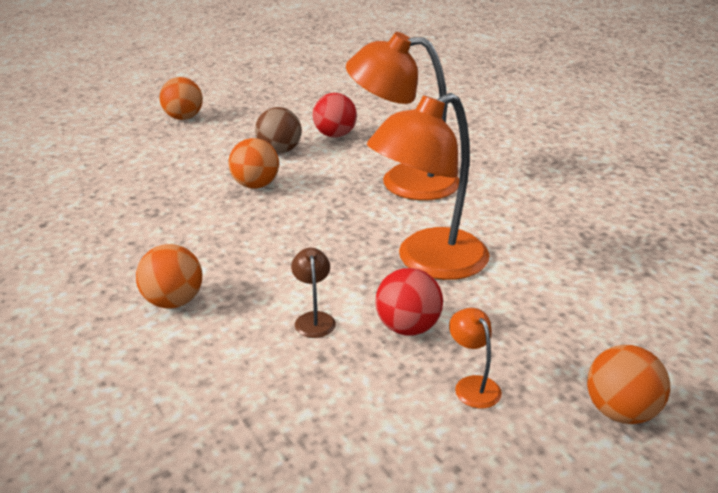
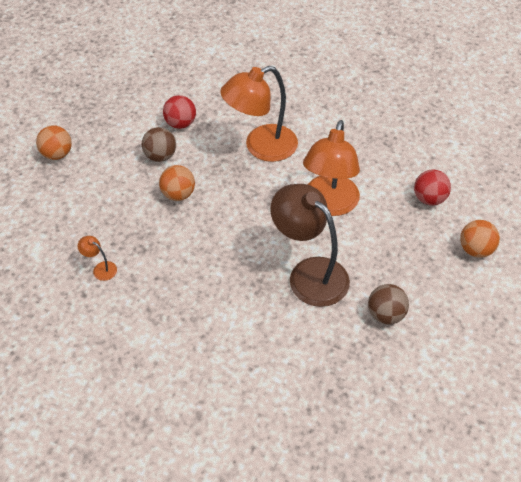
camera: 35 degrees left, 20 degrees up
orange ball [136,244,202,309] -> none
brown lamp [291,248,336,338] -> brown lamp [270,184,350,307], size x2.50
red ball [375,268,443,336] -> red ball moved to [414,170,451,205]
orange lamp [449,308,502,408] -> orange lamp moved to [78,236,117,281]
none -> brown ball [368,284,409,325]

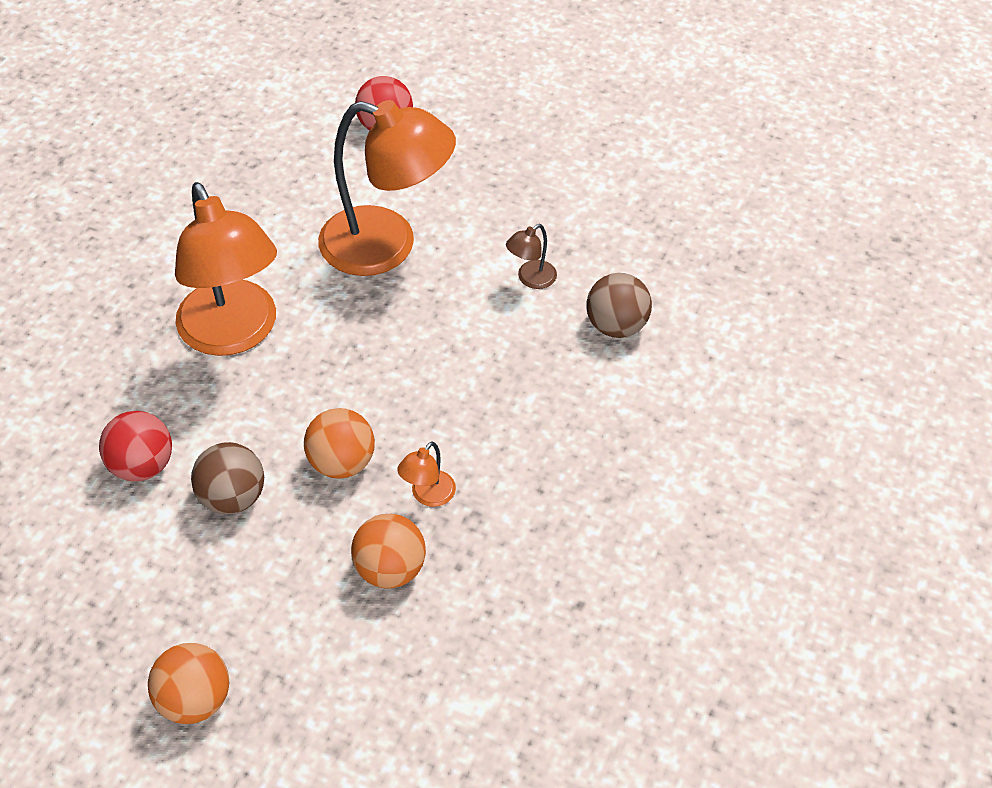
camera: 90 degrees left, 0 degrees up
orange lamp [78,236,117,281] -> orange lamp moved to [397,441,456,507]
brown lamp [270,184,350,307] -> brown lamp [506,224,557,289], size x0.40
brown ball [368,284,409,325] -> brown ball moved to [587,273,652,338]
orange ball [460,220,500,258] -> orange ball moved to [351,514,426,589]

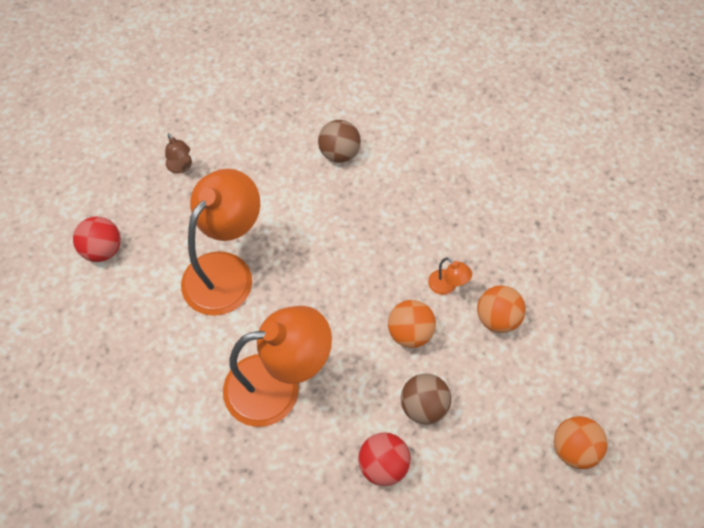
camera: 75 degrees left, 10 degrees up
brown lamp [506,224,557,289] -> brown lamp moved to [165,133,192,174]

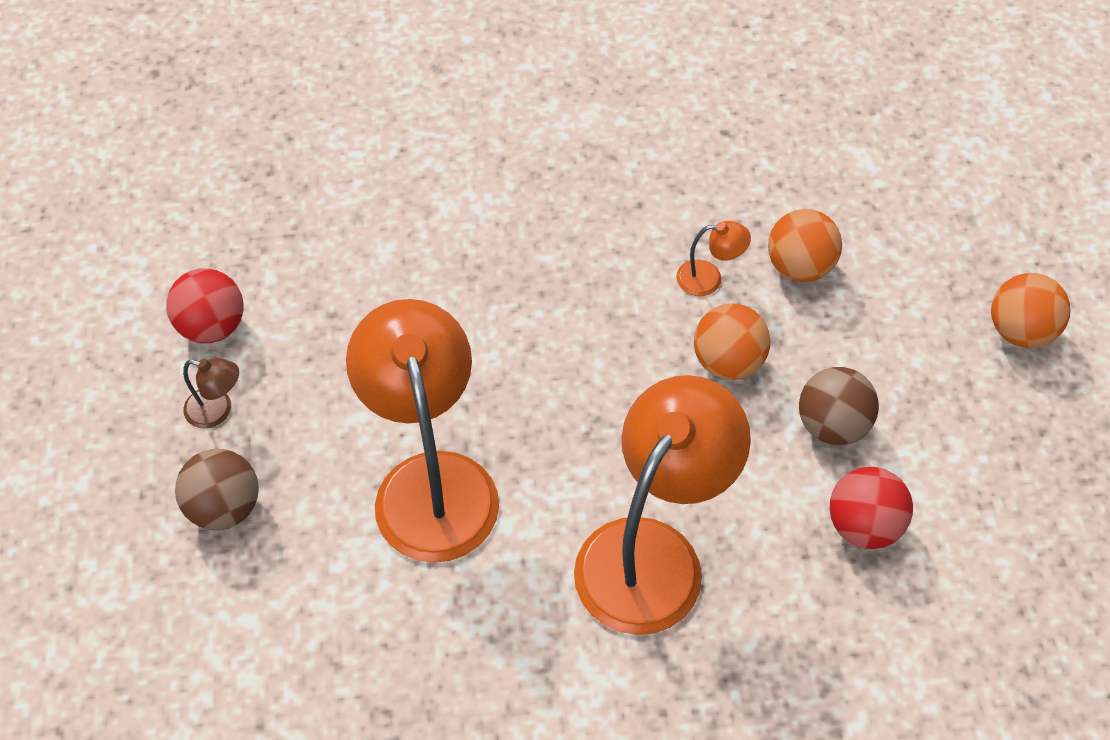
camera: 45 degrees left, 5 degrees down
red ball [73,216,121,262] -> red ball moved to [166,268,244,343]
brown ball [318,120,361,163] -> brown ball moved to [175,449,259,530]

